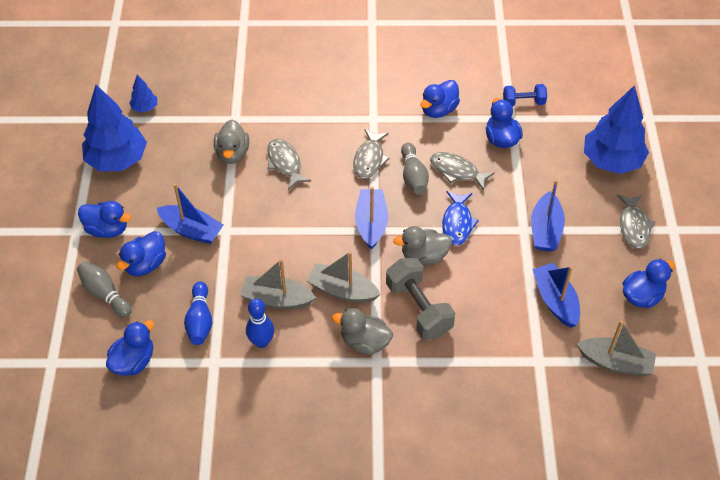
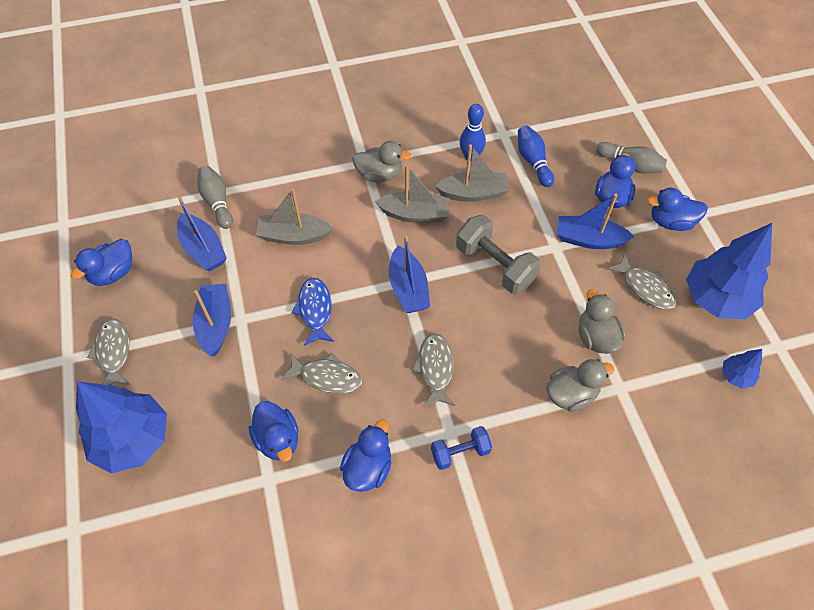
camera: 165 degrees right, 5 degrees up
blue duck [106,320,154,376] -> none
grey fish [267,139,311,190] -> grey fish moved to [606,254,676,310]
grey dumbbell [386,257,455,340] -> grey dumbbell moved to [456,215,541,294]
grey duck [393,226,452,265] -> grey duck moved to [546,359,615,412]
grey bowling pin [401,143,429,195] -> grey bowling pin moved to [197,166,233,229]
blue dumbbell [503,84,547,106] -> blue dumbbell moved to [431,426,492,470]
grey boat [577,320,656,376] -> grey boat moved to [256,189,333,245]

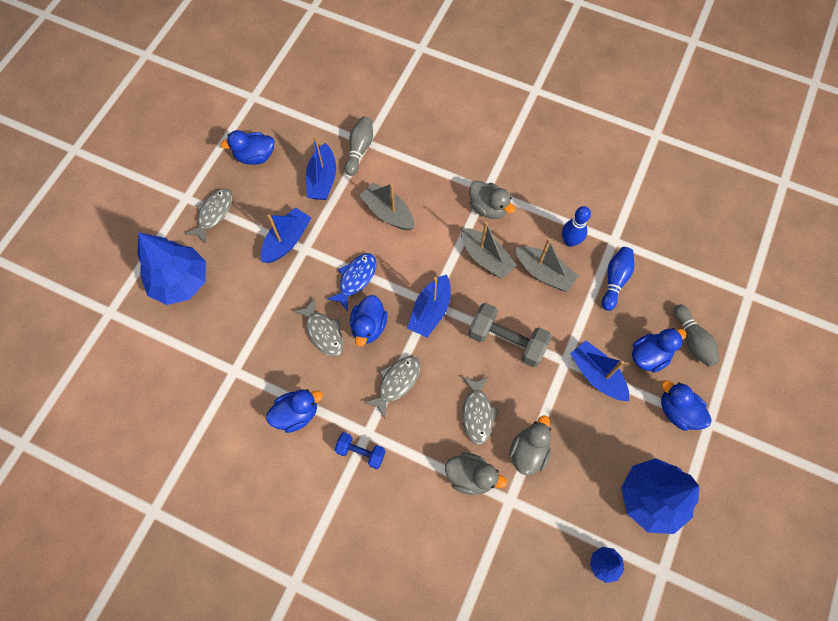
camera: 40 degrees right, 10 degrees up
blue duck [249,401,299,462] -> blue duck moved to [350,295,388,347]
grey dumbbell [456,215,541,294] -> grey dumbbell turned 60 degrees counterclockwise [468,303,552,367]
grey fish [606,254,676,310] -> grey fish moved to [462,377,499,445]

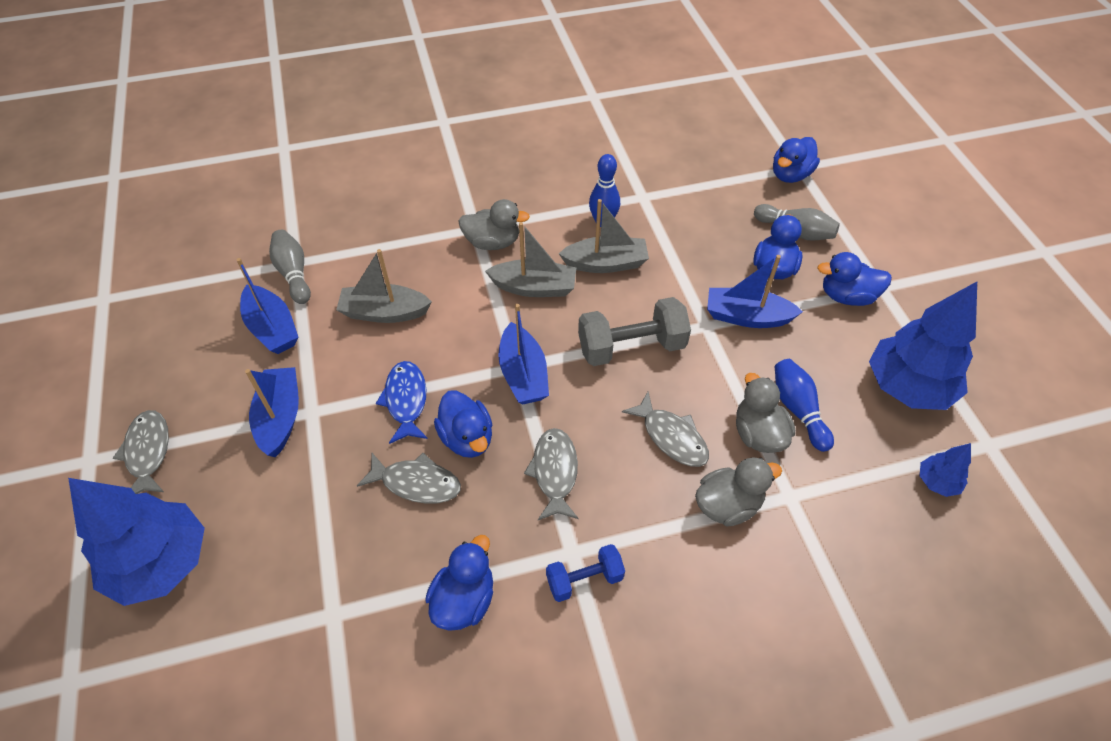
camera: 40 degrees left, 15 degrees down
blue duck [220,130,274,165] -> blue duck moved to [773,137,820,183]
blue bowling pin [602,247,634,311] -> blue bowling pin moved to [775,359,834,452]

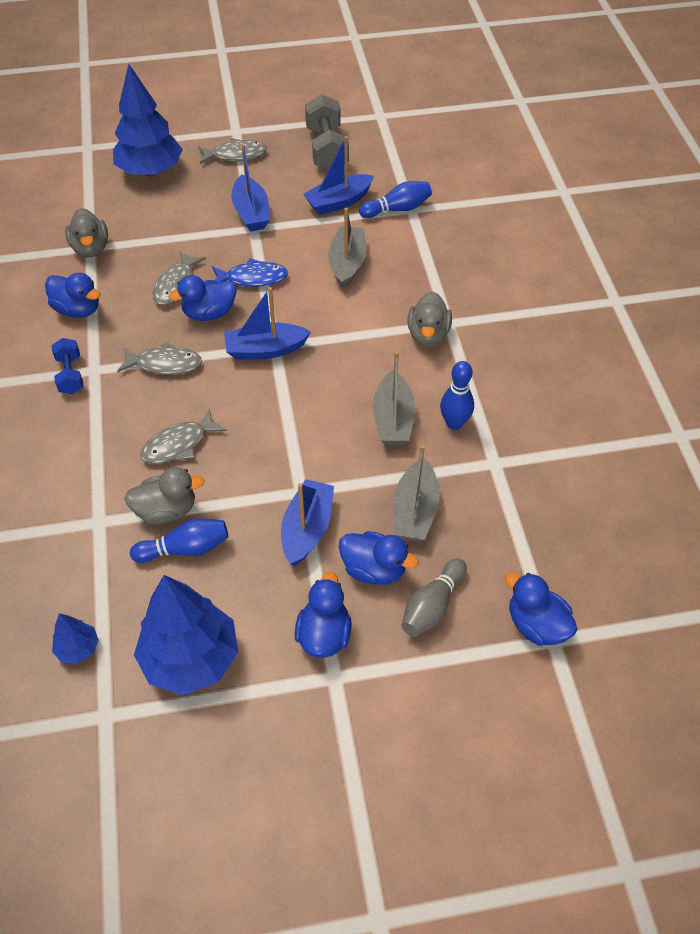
camera: 95 degrees right, 0 degrees up
blue boat [245,367,299,457] -> blue boat turned 75 degrees clockwise [231,144,269,232]
grey bowling pin [269,230,311,304] -> blue bowling pin [359,181,432,218]
grey boat [485,222,576,297] -> grey boat moved to [393,445,440,541]
grey dumbbell [578,297,691,366] -> grey dumbbell moved to [305,94,349,170]
grey duck [695,458,782,527] -> grey duck moved to [65,208,108,257]

